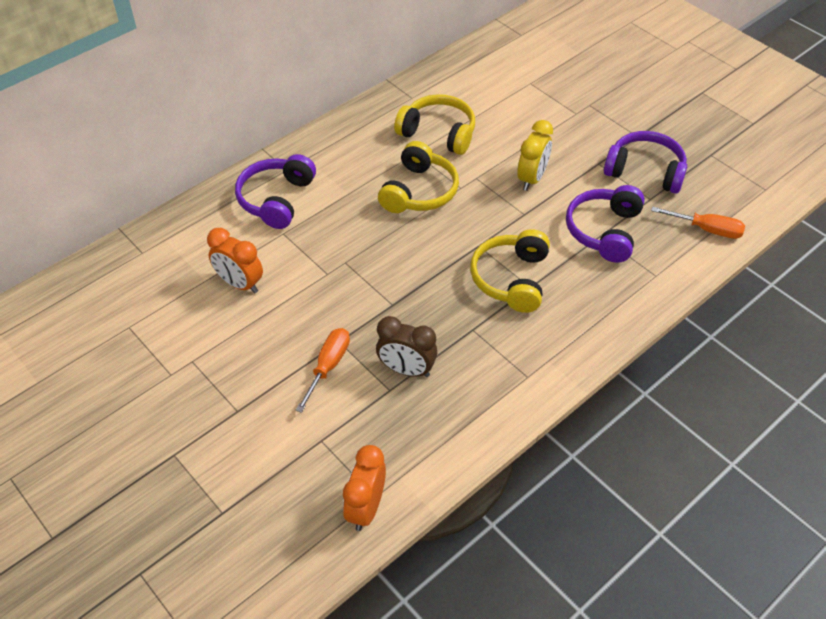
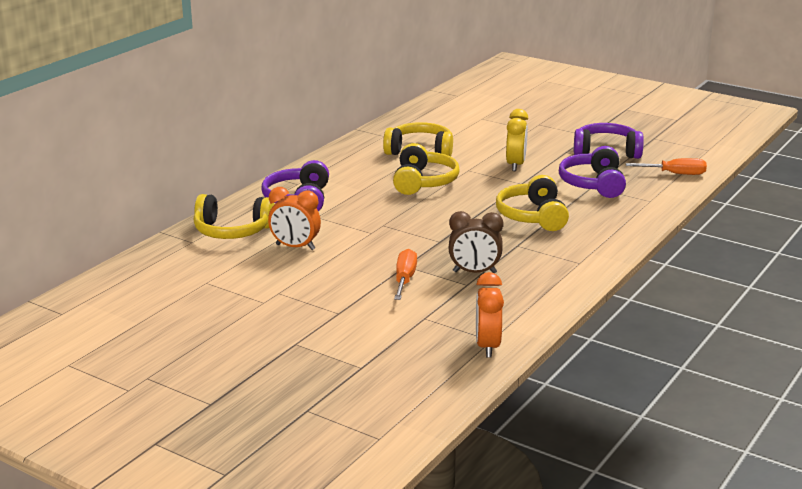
camera: 15 degrees left, 25 degrees down
none -> yellow headphones [194,194,275,239]

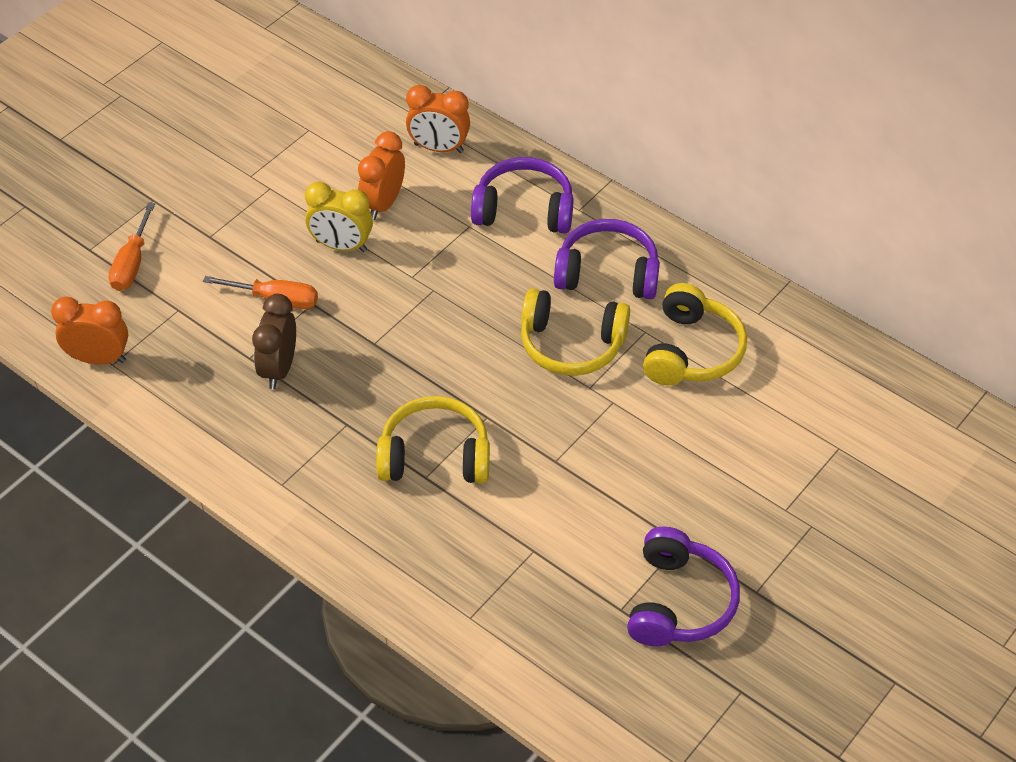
camera: 95 degrees right, 25 degrees up
yellow headphones [194,194,275,239] -> orange clock [406,85,470,153]
yellow clock [506,109,528,171] -> yellow clock moved to [305,182,373,252]
purple headphones [559,146,626,198] -> purple headphones moved to [554,219,660,299]
orange screwdriver [626,158,707,175] -> orange screwdriver moved to [109,202,155,291]

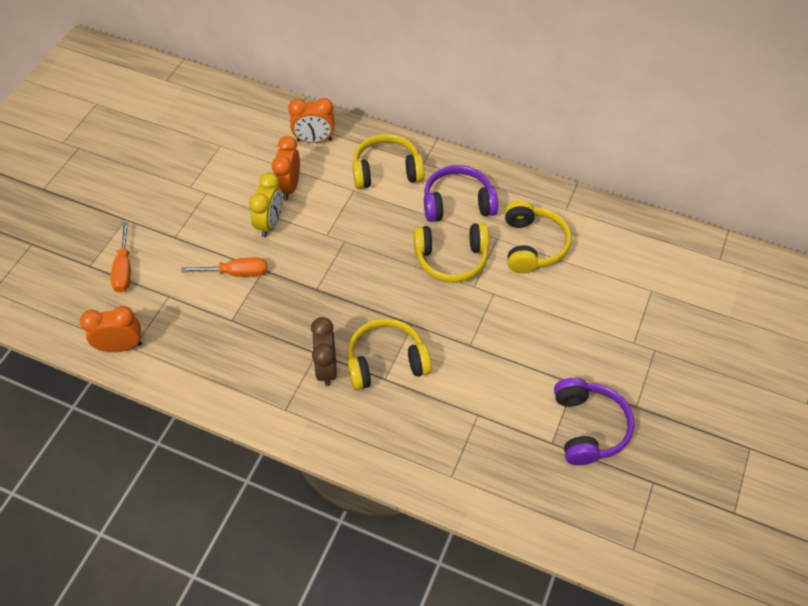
camera: 15 degrees left, 5 degrees up
brown clock [252,294,296,389] -> brown clock moved to [311,317,337,386]
yellow clock [305,182,373,252] -> yellow clock turned 75 degrees counterclockwise [249,173,283,237]
purple headphones [471,157,574,233] -> yellow headphones [352,134,424,189]

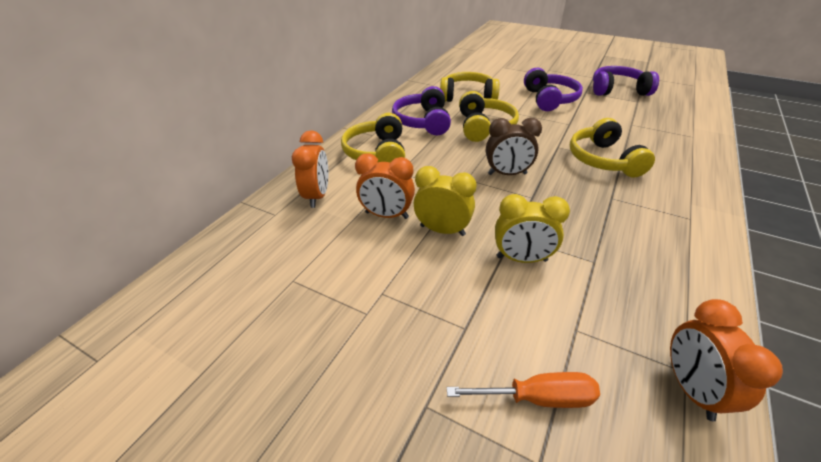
camera: 85 degrees left, 15 degrees down
orange screwdriver [181,258,267,277] -> yellow clock [495,194,570,263]
brown clock [311,317,337,386] -> brown clock moved to [486,117,542,175]
none -> purple headphones [524,68,583,111]

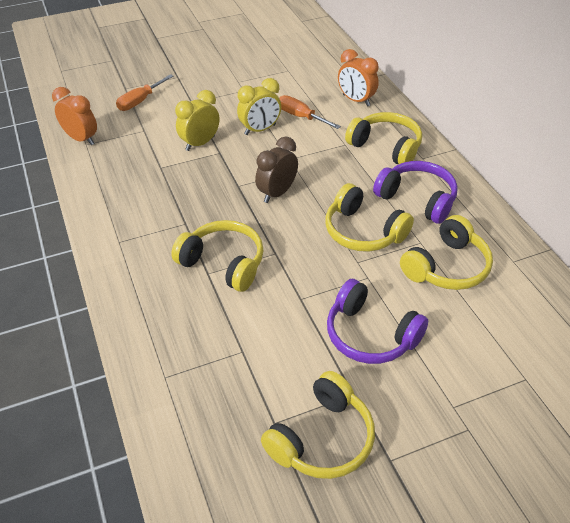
camera: 130 degrees right, 5 degrees up
orange clock [355,153,415,219] -> orange screwdriver [279,95,341,129]
purple headphones [593,66,659,96] -> yellow headphones [261,371,375,479]

